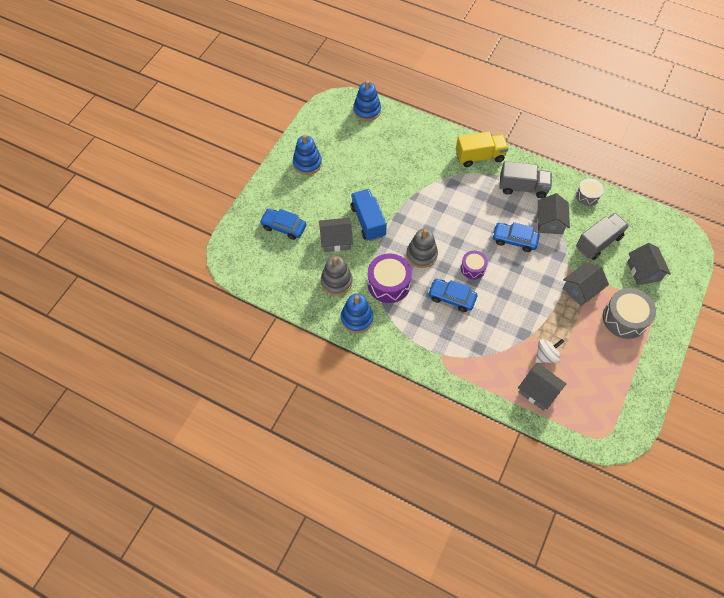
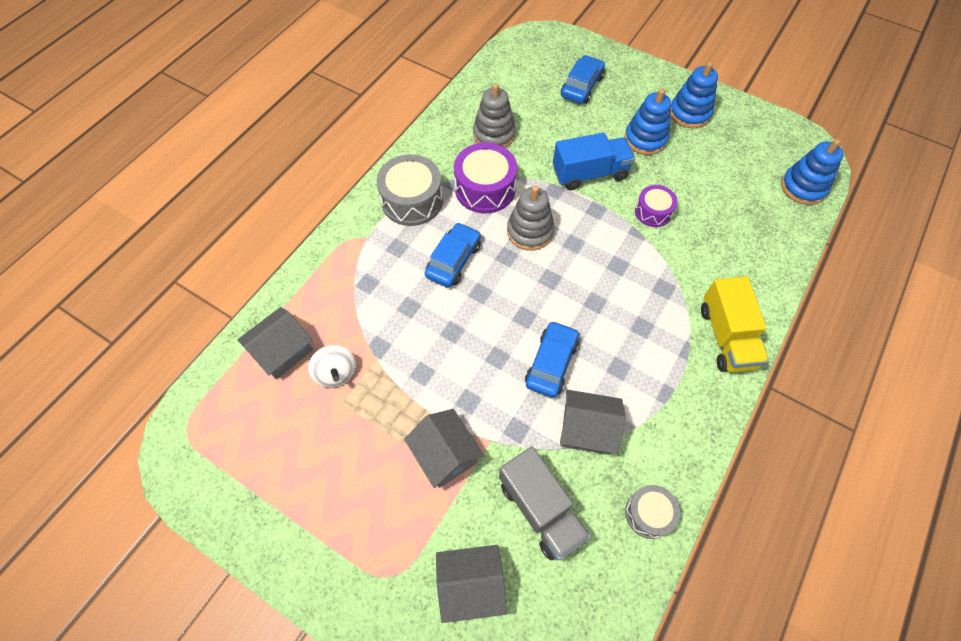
camera: 95 degrees right, 0 degrees up
grey house [319,218,353,252] -> none
blue stacking toy [341,294,373,333] -> blue stacking toy moved to [624,88,671,155]
purple drum [461,251,488,279] -> purple drum moved to [635,185,677,227]
grey truck [499,161,552,198] -> none
grey drum [603,288,656,339] -> grey drum moved to [377,154,443,226]

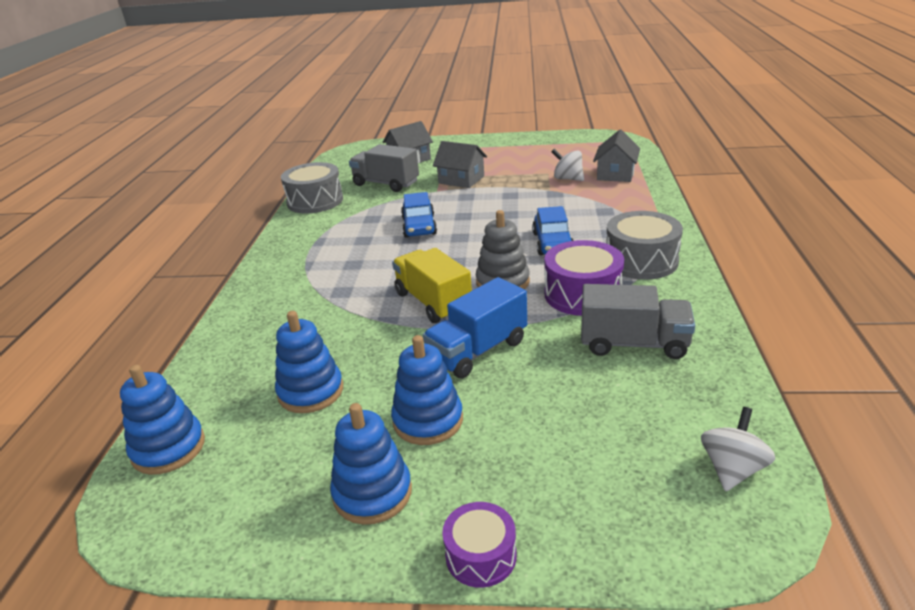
camera: 155 degrees right, 30 degrees down
grey stacking toy [473,83,516,148] -> grey truck [581,284,695,359]
grey house [560,390,626,455] -> none
blue car [561,55,605,104] -> none
grey drum [625,485,680,539] -> grey drum [281,162,343,213], size x1.69
purple drum [635,185,677,227] -> purple drum moved to [442,502,517,588]
yellow truck [701,276,769,372] -> yellow truck moved to [392,248,472,323]
none -> blue stacking toy [275,311,343,413]
none -> white spinning top [701,407,776,491]

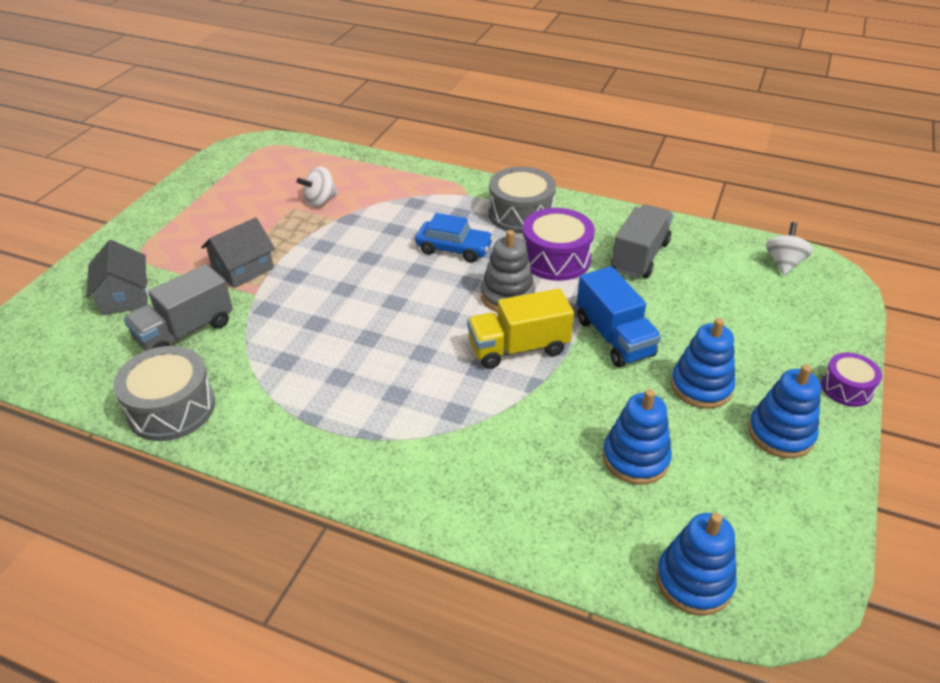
camera: 75 degrees left, 10 degrees up
blue car [401,192,437,238] -> none
grey house [593,130,640,182] -> none
white spinning top [701,407,776,491] -> white spinning top turned 60 degrees clockwise [766,222,813,275]

